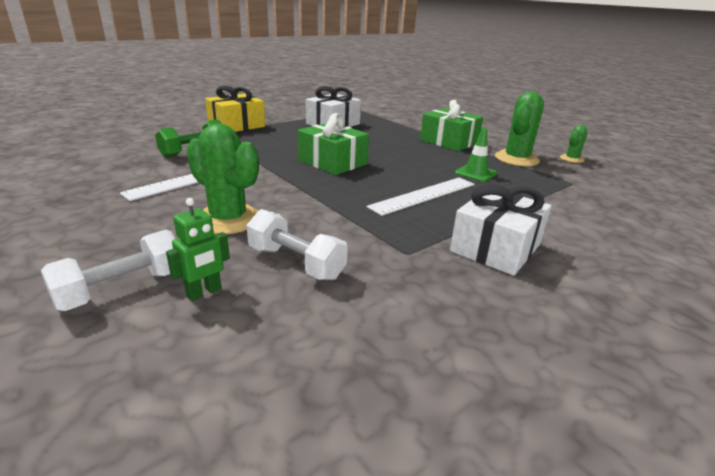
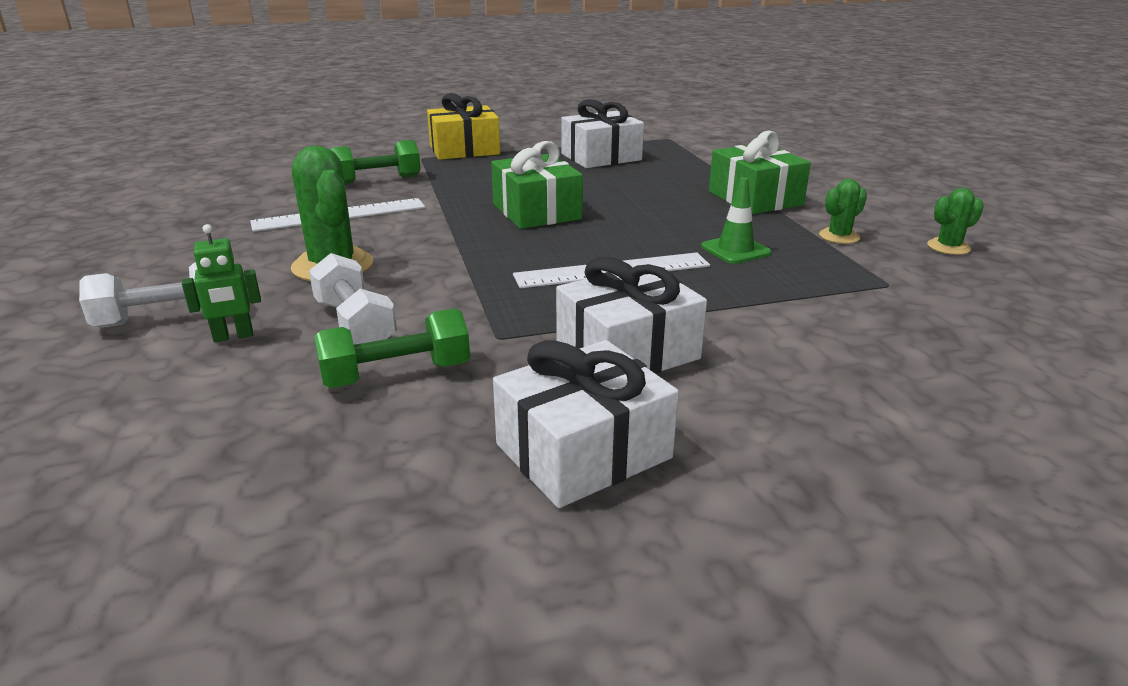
camera: 25 degrees right, 0 degrees up
green cactus [495,92,544,166] -> green cactus [819,179,867,244], size x0.53
none -> green dumbbell [314,308,470,388]
none -> white gift [493,340,679,508]

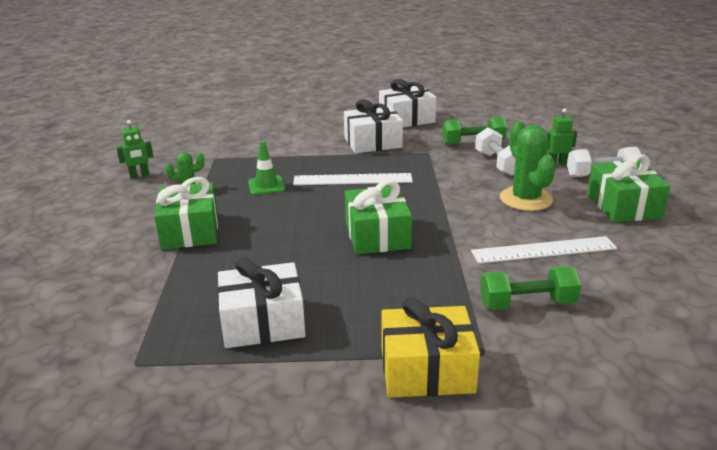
camera: 165 degrees left, 0 degrees up
green cactus [927,188,984,255] -> green robot [116,120,153,178]
none -> green gift [587,154,671,222]

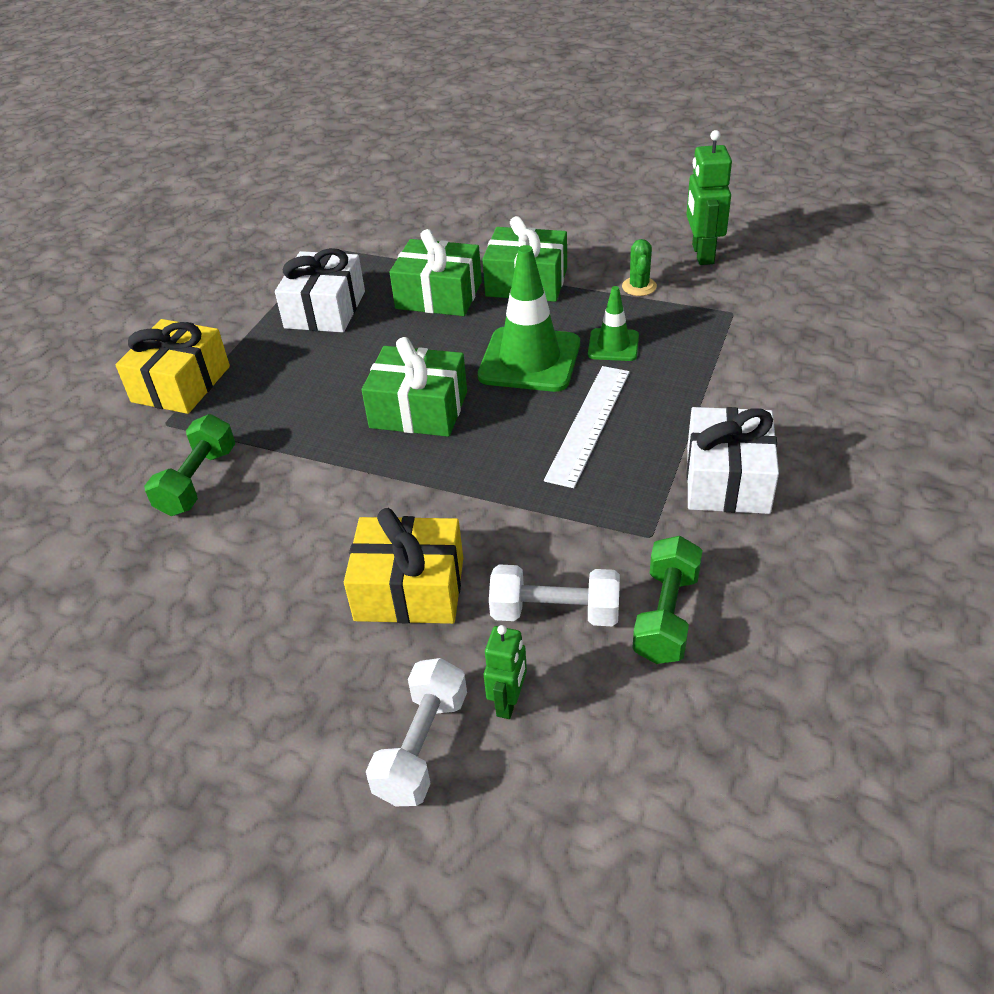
camera: 115 degrees right, 15 degrees up
green robot [116,120,153,178] -> green robot [686,130,732,265], size x1.64
white gift [379,79,436,127] -> none
white ruler [471,236,617,264] -> none
green cactus [500,121,556,211] -> yellow gift [344,508,463,624]
green gift [587,154,671,222] -> green gift moved to [390,229,482,316]
none -> green traffic cone [478,245,580,392]

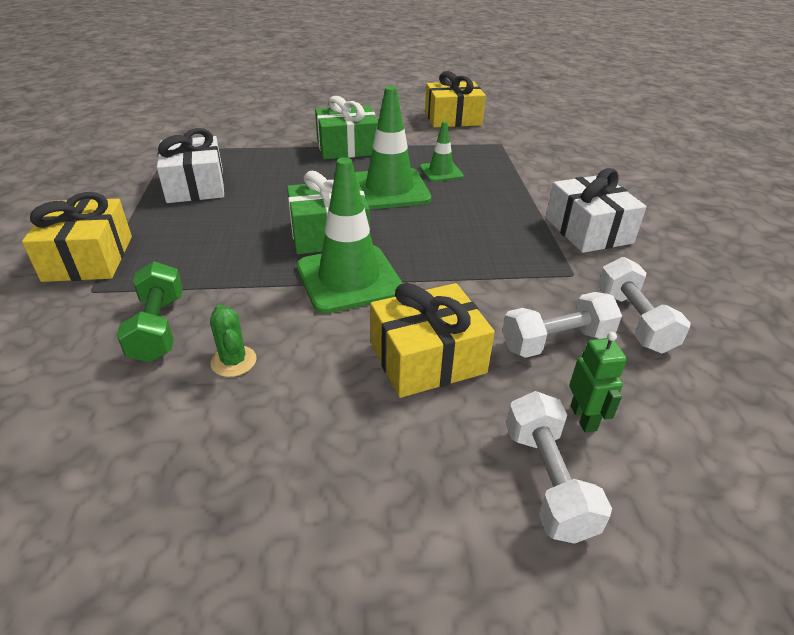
camera: 30 degrees left, 5 degrees down
green gift [390,229,482,316] -> none
white ruler [544,366,630,488] -> none
green cactus [622,239,657,296] -> green cactus moved to [210,304,257,377]
green dumbbell [632,536,703,664] -> white dumbbell [598,257,691,354]
green robot [686,130,732,265] -> yellow gift [425,71,486,128]
none -> green traffic cone [297,157,403,314]

